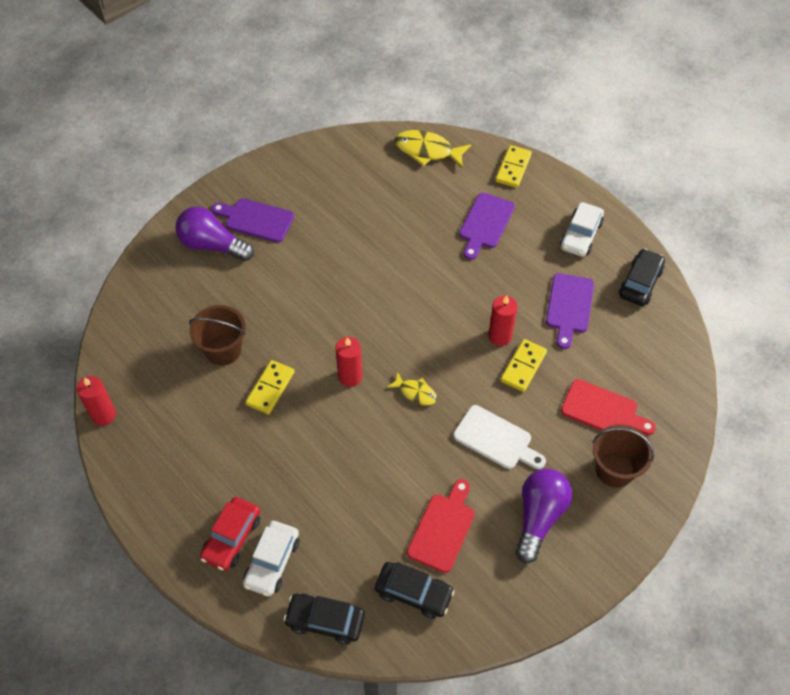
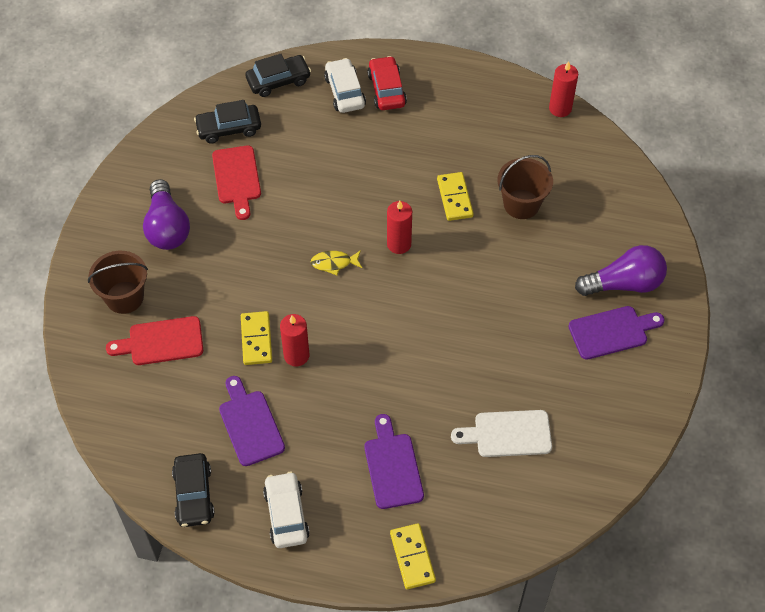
camera: 145 degrees right, 0 degrees up
yellow fish [395,130,471,168] -> none
white cutting board [453,405,546,469] -> white cutting board moved to [451,410,552,457]

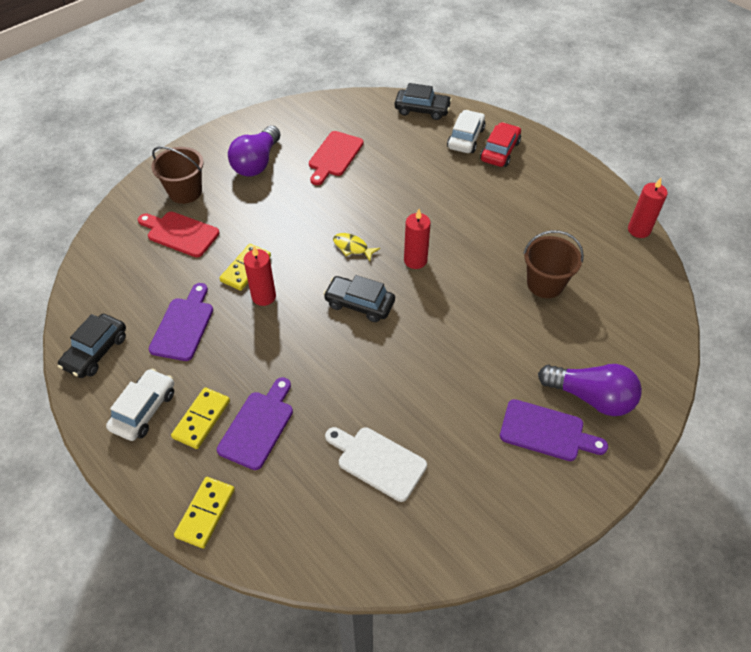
camera: 35 degrees right, 5 degrees down
black car [194,100,261,144] -> black car moved to [323,275,395,322]
yellow domino [437,172,474,221] -> yellow domino moved to [171,387,230,449]

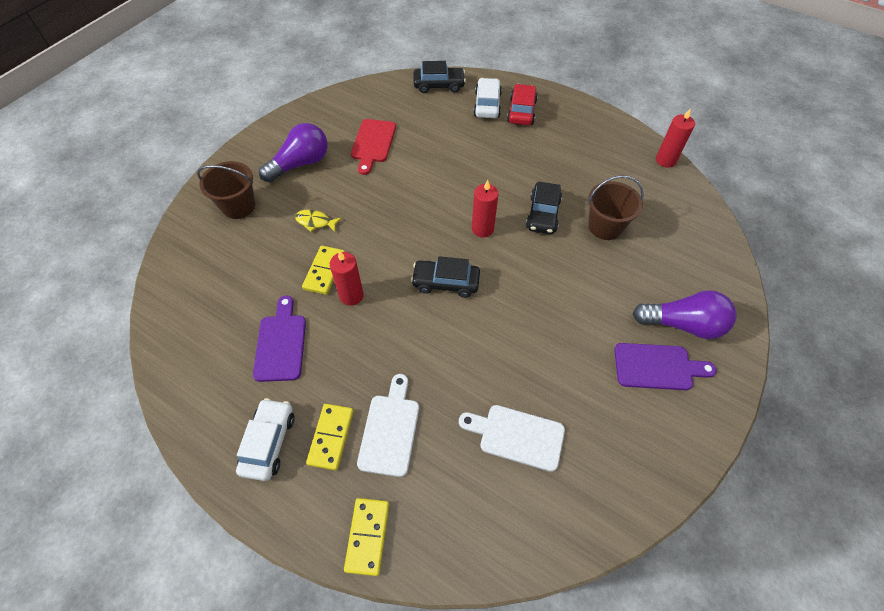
camera: 15 degrees left, 5 degrees up
black car [58,314,126,378] -> black car moved to [526,182,562,234]
red cutting board [138,212,220,257] -> none
purple cutting board [217,377,293,470] -> white cutting board [357,374,419,477]
purple light bulb [228,126,281,177] -> purple light bulb turned 135 degrees counterclockwise [259,123,328,182]
yellow fish [333,233,380,261] -> yellow fish moved to [295,210,342,232]

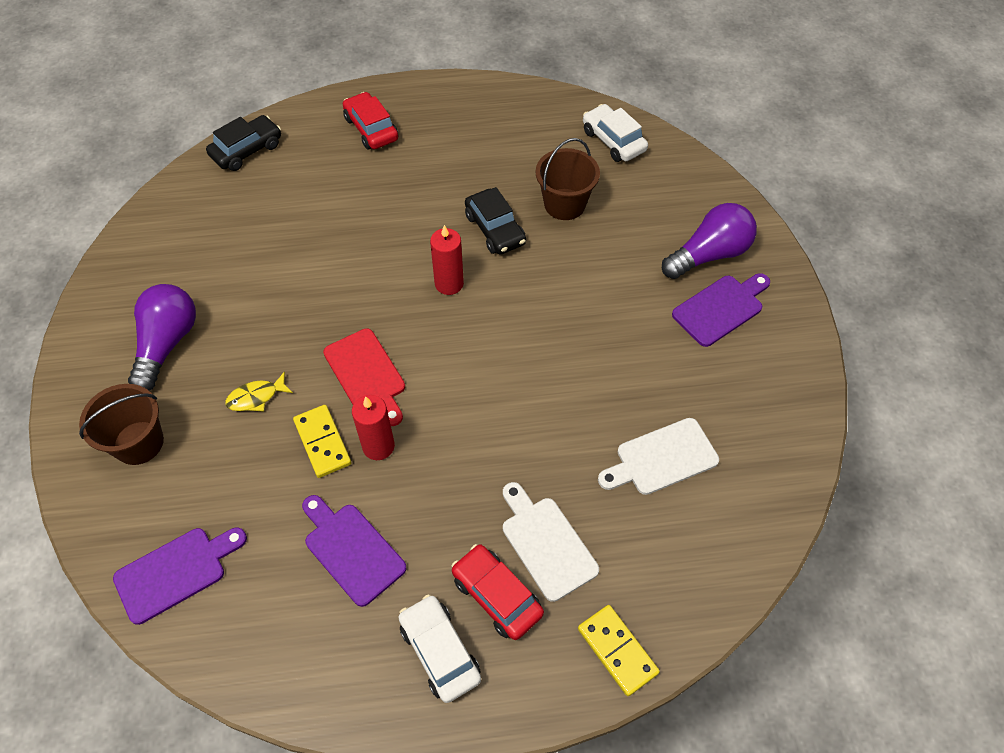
camera: 40 degrees left, 0 degrees up
yellow domino [306,404,354,471] -> red car [452,544,544,640]
red cutting board [351,119,396,175] -> red cutting board moved to [323,329,405,426]
black car [411,256,480,298] -> none
white car [473,78,502,118] -> white car moved to [583,104,648,162]
red candle [656,108,695,168] -> none
none -> purple cutting board [113,528,247,625]

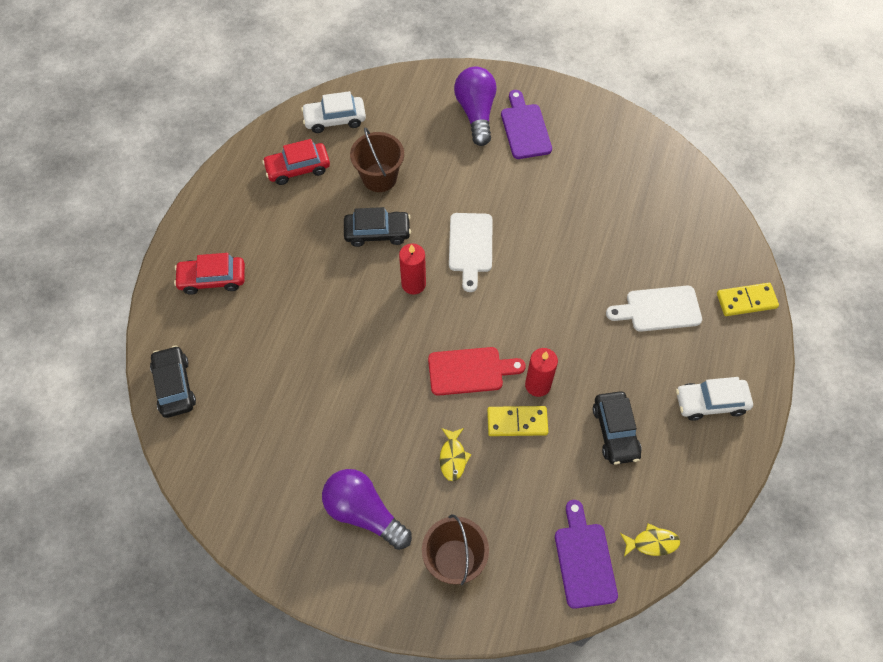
camera: 65 degrees left, 5 degrees up
purple cutting board [302,495,407,607] -> black car [593,391,642,465]
red car [452,544,544,640] -> red car moved to [262,139,330,185]
white cutting board [598,418,719,495] -> white cutting board moved to [449,213,493,292]
none -> yellow fish [620,523,680,557]

